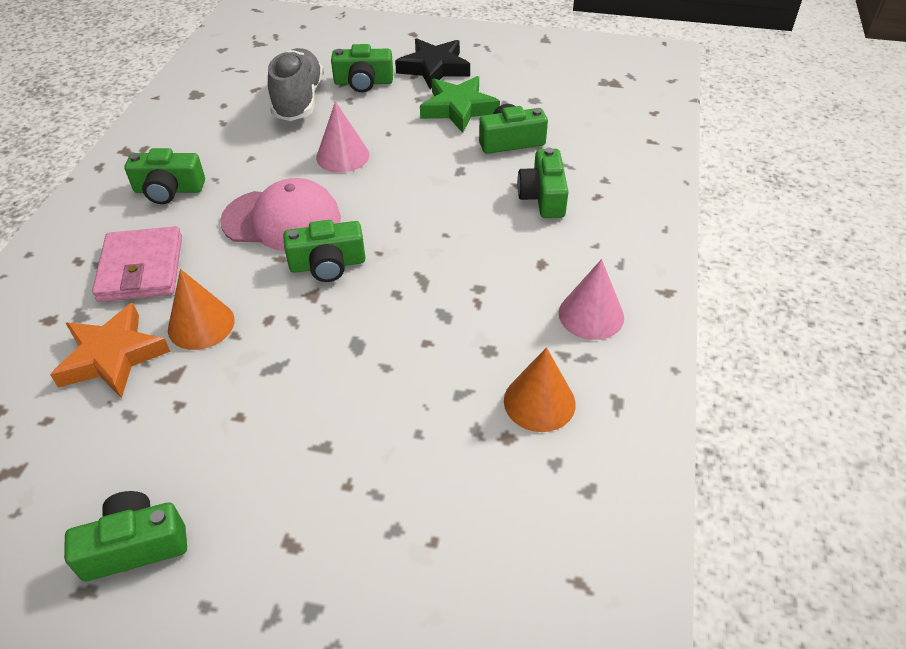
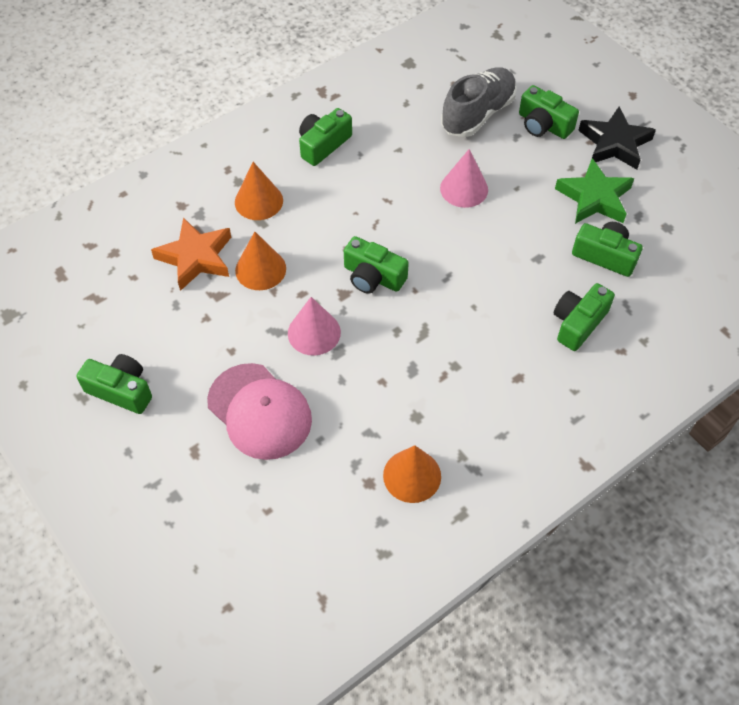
camera: 40 degrees right, 10 degrees up
pink wallet [92,226,182,302] -> orange cone [235,162,283,220]
green camera [124,148,205,204] -> green camera turned 90 degrees clockwise [299,108,352,166]
pink cap [220,178,341,251] -> pink cap moved to [207,363,312,460]
pink cone [559,259,624,340] -> pink cone moved to [288,297,341,356]

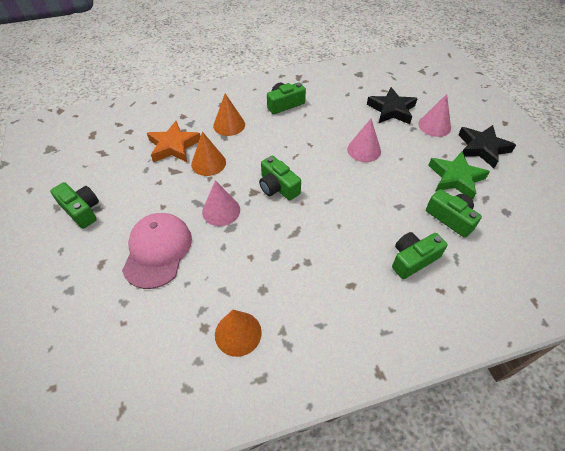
camera: 20 degrees right, 5 degrees down
pink cap [207,363,312,460] -> pink cap turned 150 degrees counterclockwise [122,213,192,289]
grey shoe [441,67,517,137] -> black star [367,87,418,124]
green camera [519,85,579,139] -> pink cone [419,94,451,137]

